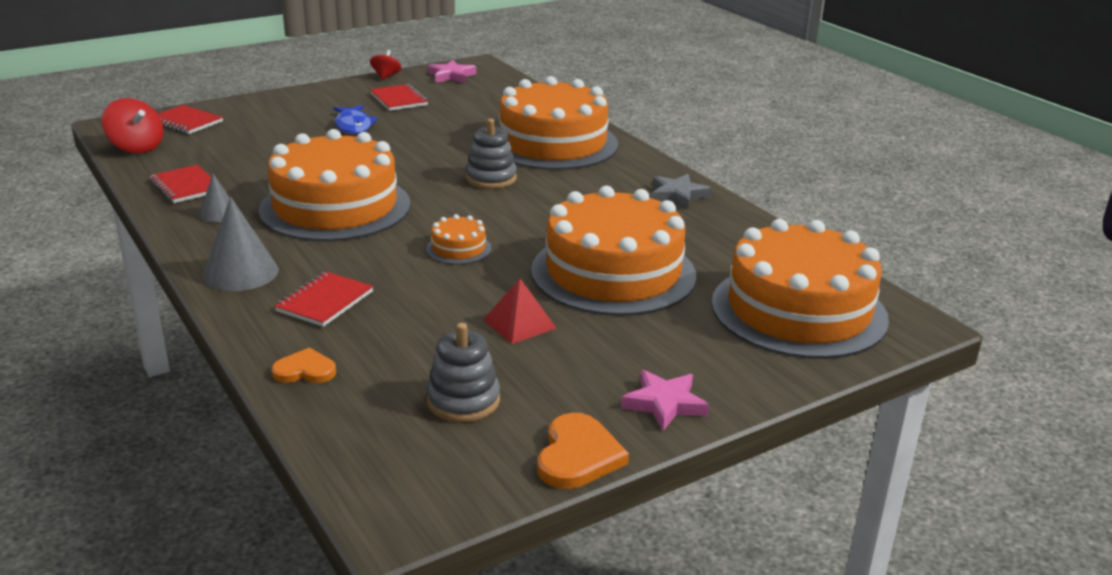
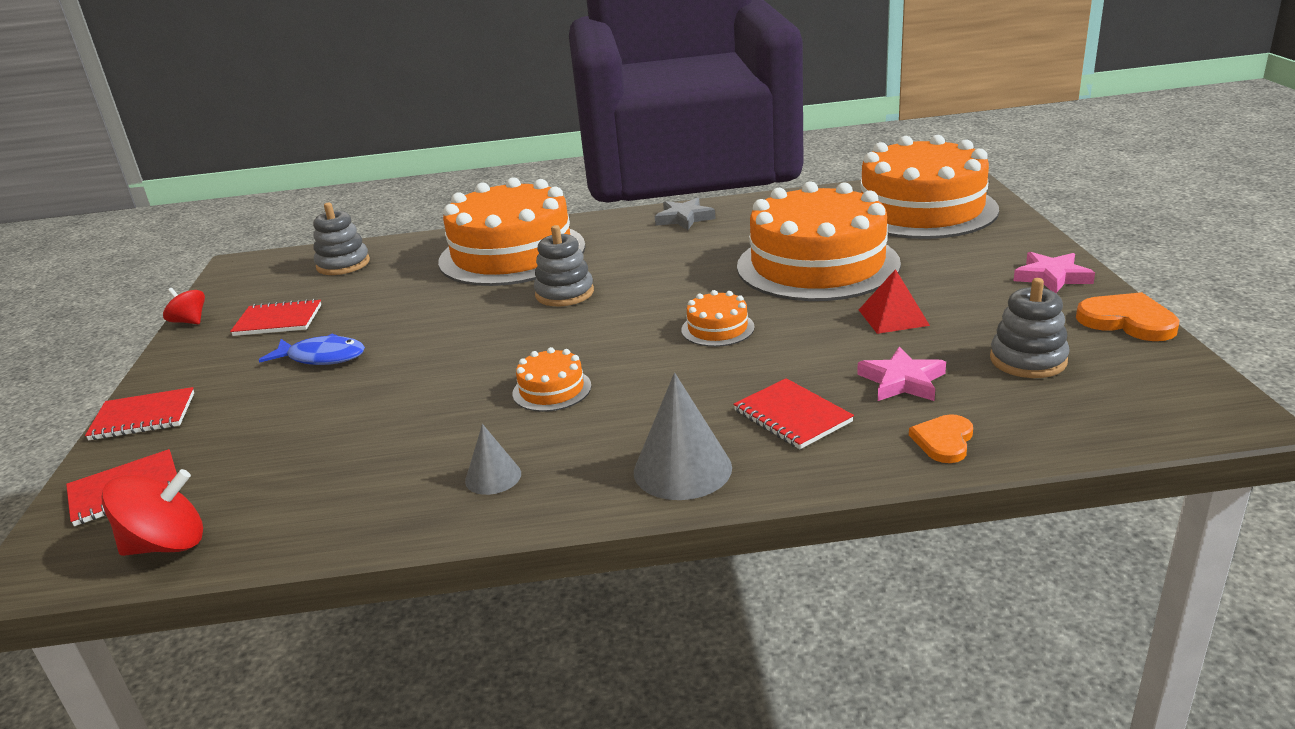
camera: 60 degrees left, 0 degrees up
red notebook [150,165,212,203] -> red notebook moved to [85,387,194,441]
orange cake [258,129,411,242] -> orange cake [513,347,591,412], size x0.41
pink star [428,60,476,83] -> pink star moved to [857,346,946,401]
none -> grey stacking toy [313,203,370,275]

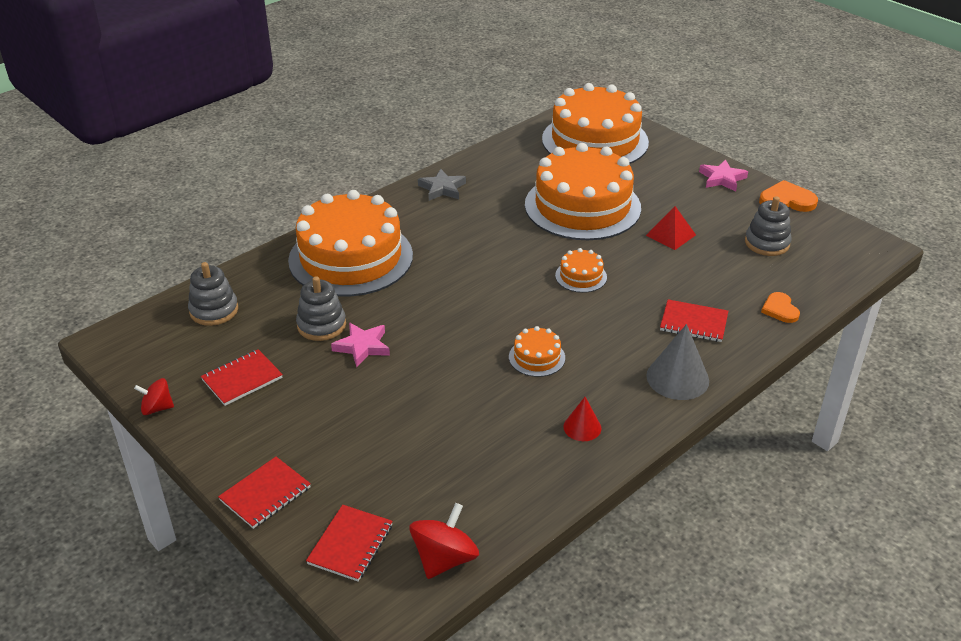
camera: 40 degrees left, 10 degrees up
blue fish [259,334,365,365] -> none
grey cone [465,424,521,495] -> red cone [563,397,601,441]
grey stacking toy [534,225,594,306] -> grey stacking toy moved to [296,276,346,341]
pink star [857,346,946,401] -> pink star moved to [331,323,390,367]

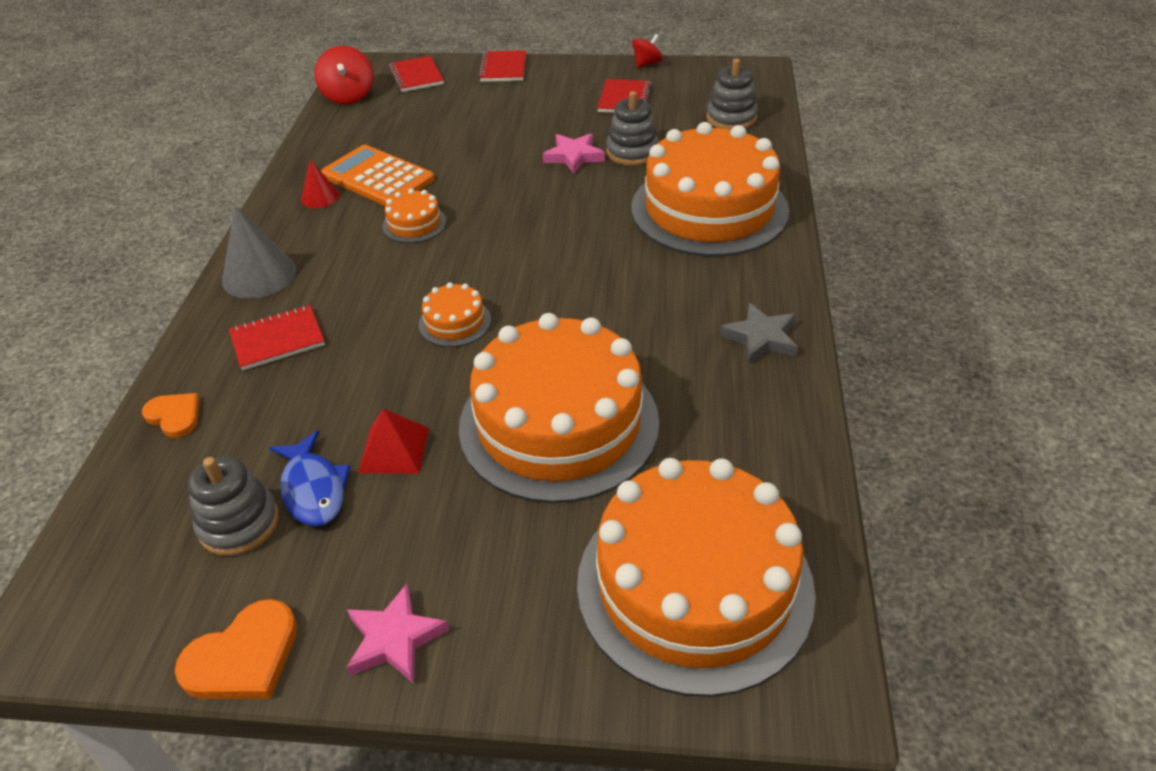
camera: 140 degrees right, 5 degrees up
none -> blue fish [269,430,351,527]
none -> orange calculator [321,145,435,206]

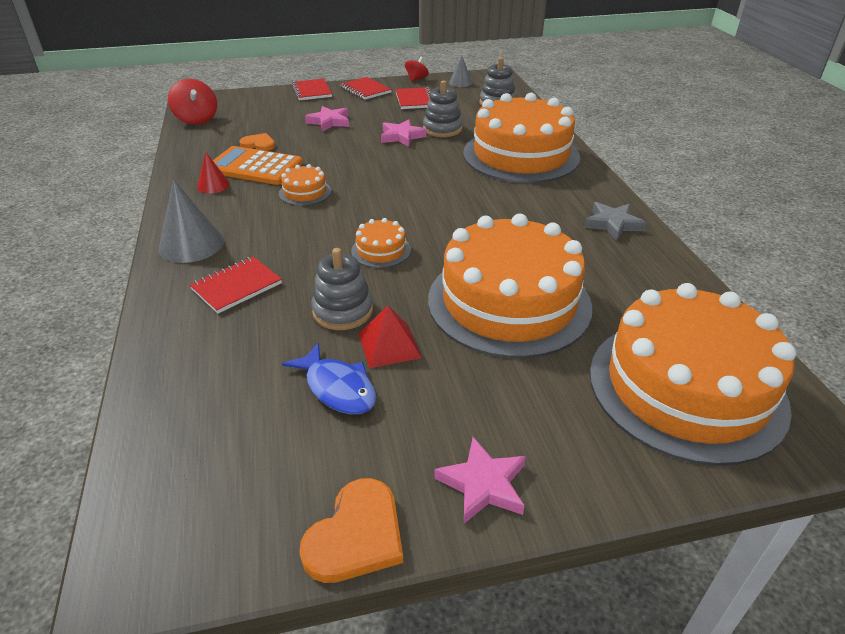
camera: 20 degrees left, 5 degrees down
orange heart [142,393,200,438] -> orange heart moved to [239,133,275,151]
grey stacking toy [188,456,279,556] -> grey stacking toy moved to [311,248,373,330]
red notebook [389,56,444,92] -> red notebook moved to [340,77,392,100]
none -> pink star [305,106,349,132]
none -> grey cone [449,55,472,87]

